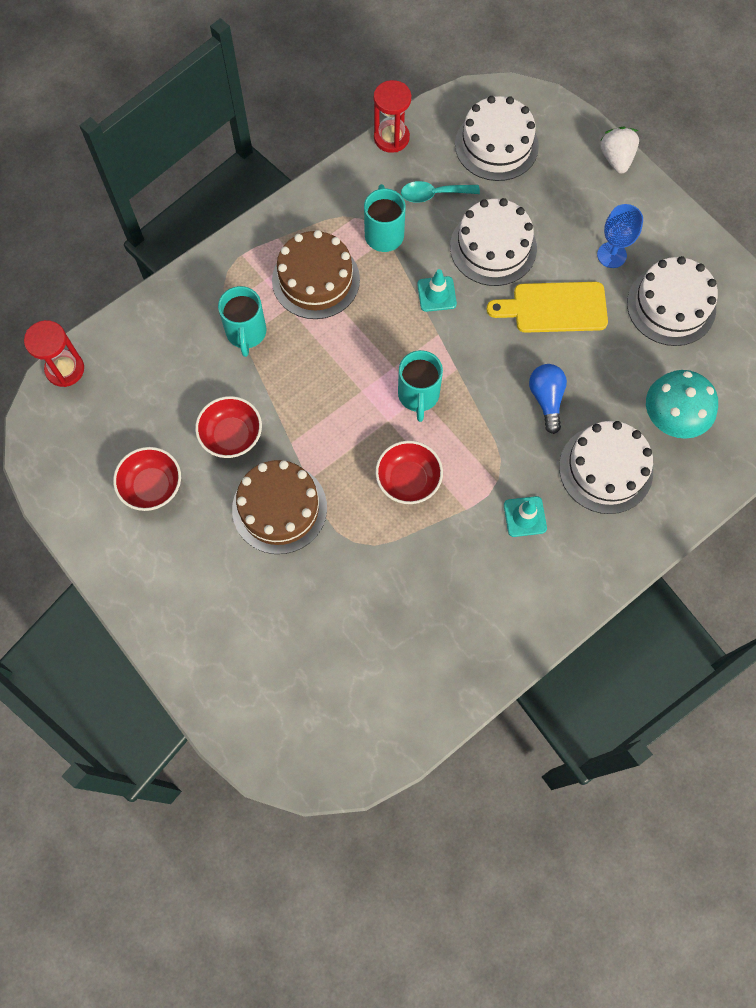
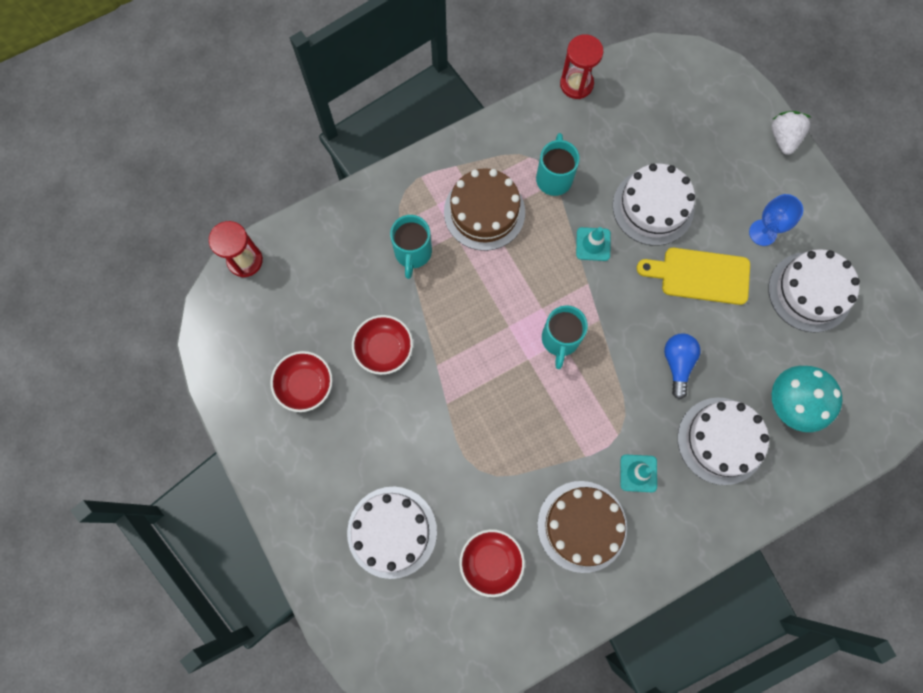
camera: 10 degrees right, 5 degrees up
brown cake [232,460,327,554] -> brown cake moved to [537,481,627,573]
red bowl [375,441,443,504] -> red bowl moved to [459,529,525,597]
turquoise spoon [401,181,480,203] -> none
white cake [455,96,539,181] -> white cake moved to [347,487,437,579]

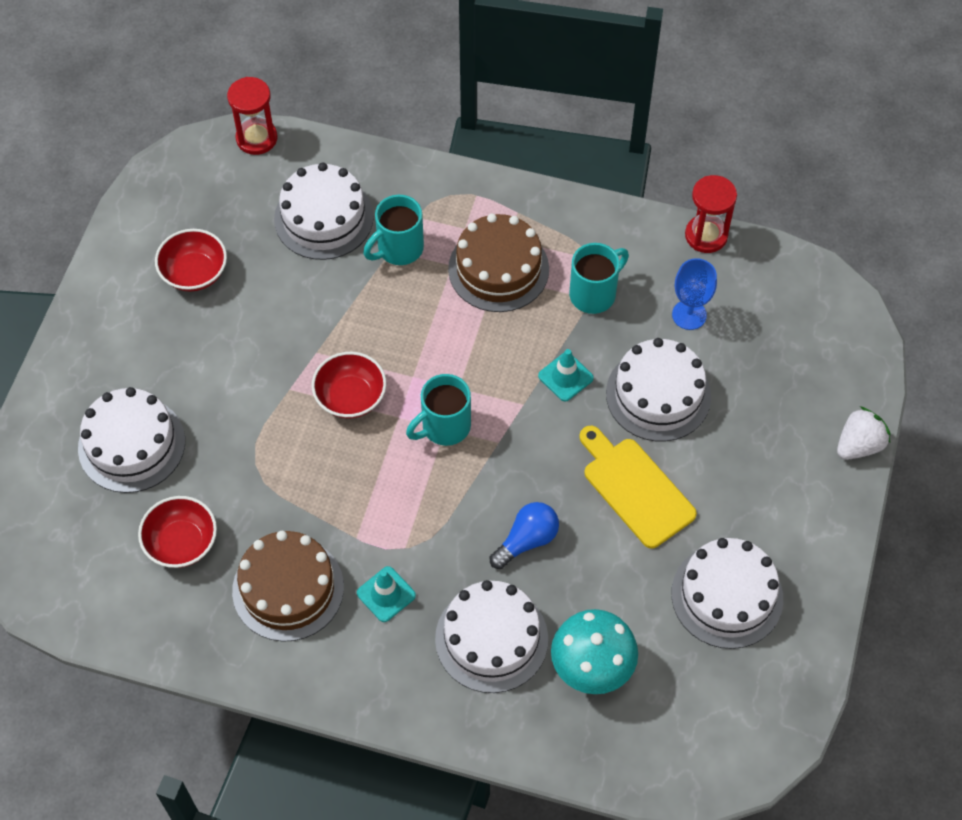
camera: 45 degrees right, 15 degrees down
red bowl [352,315,413,375] -> red bowl moved to [312,352,386,419]
blue goblet [749,194,803,246] -> blue goblet moved to [672,258,717,330]
none -> white cake [274,162,374,260]

